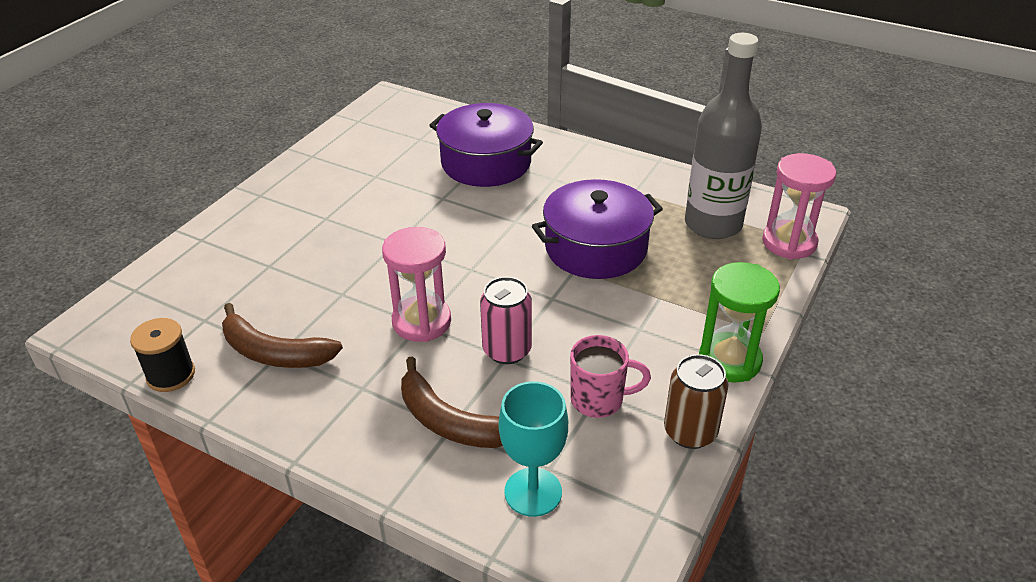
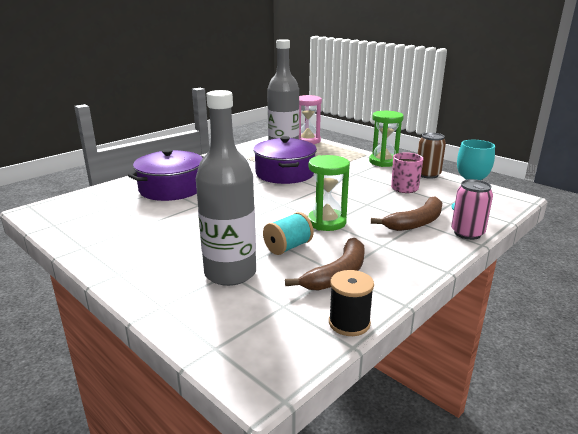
camera: 75 degrees left, 15 degrees down
pink hourglass [382,227,451,342] -> green hourglass [308,155,350,231]
pink can [480,277,532,364] -> pink can moved to [451,179,493,240]
none -> grey bottle [196,90,256,286]
none -> turquoise spool [263,212,313,255]

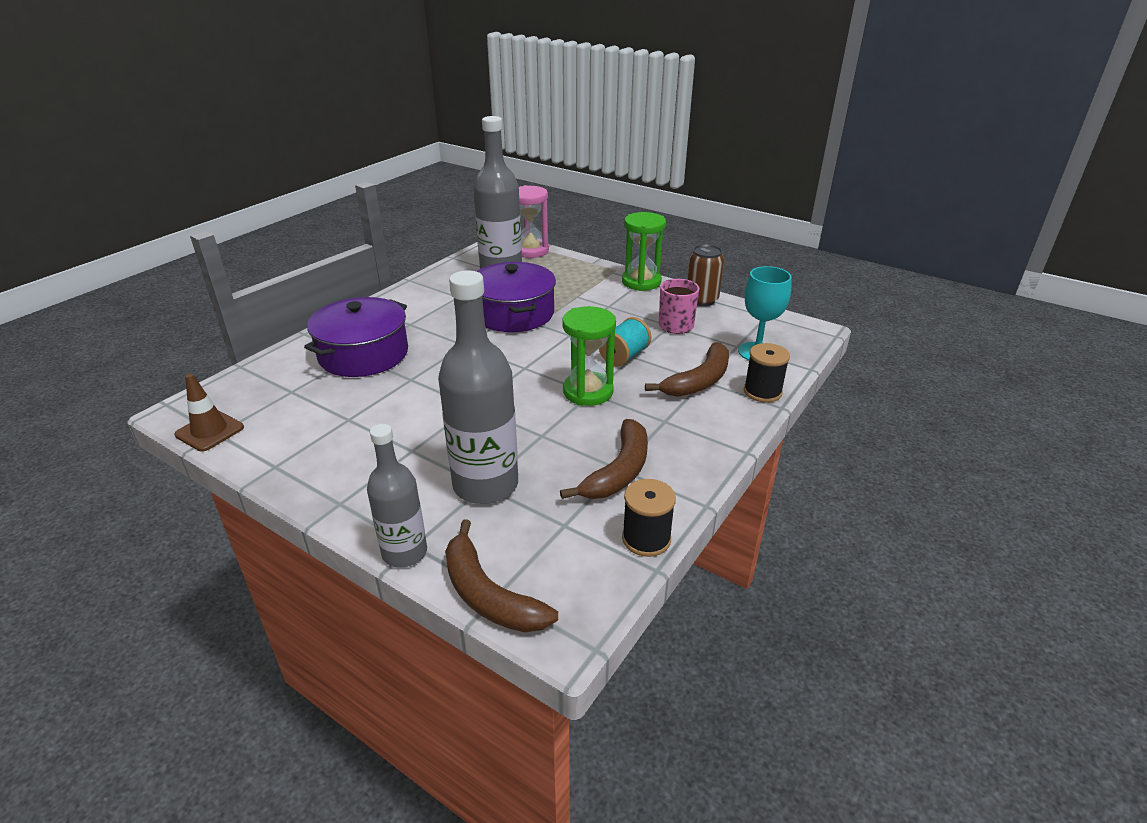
camera: 10 degrees left, 10 degrees up
turquoise spool [263,212,313,255] -> turquoise spool moved to [599,317,652,366]
pink can [451,179,493,240] -> black spool [744,343,790,403]
none -> brown traffic cone [174,374,244,452]
none -> grey bottle [367,424,427,568]
none -> brown banana [445,520,558,632]

